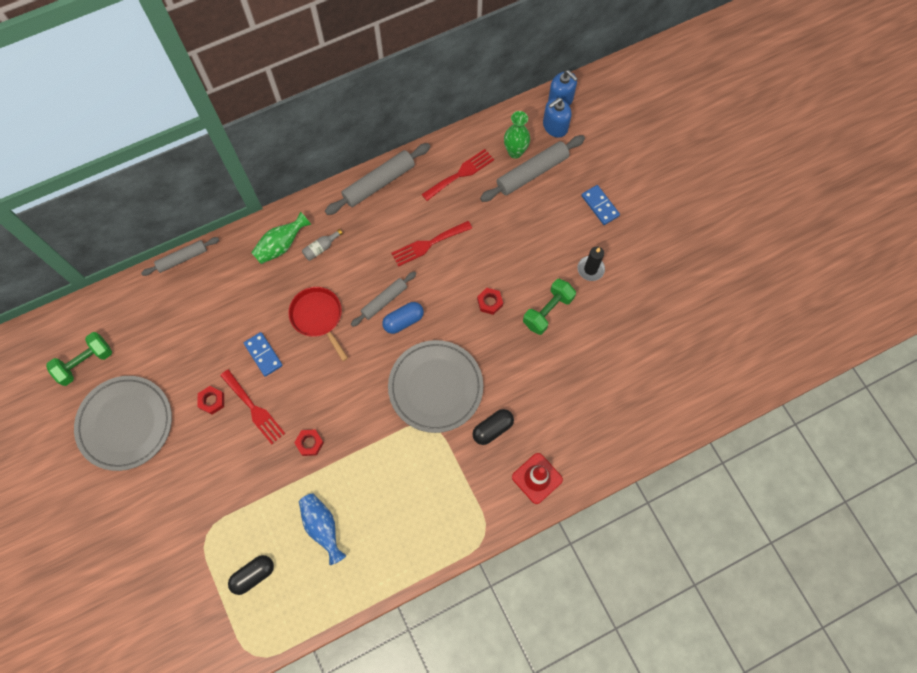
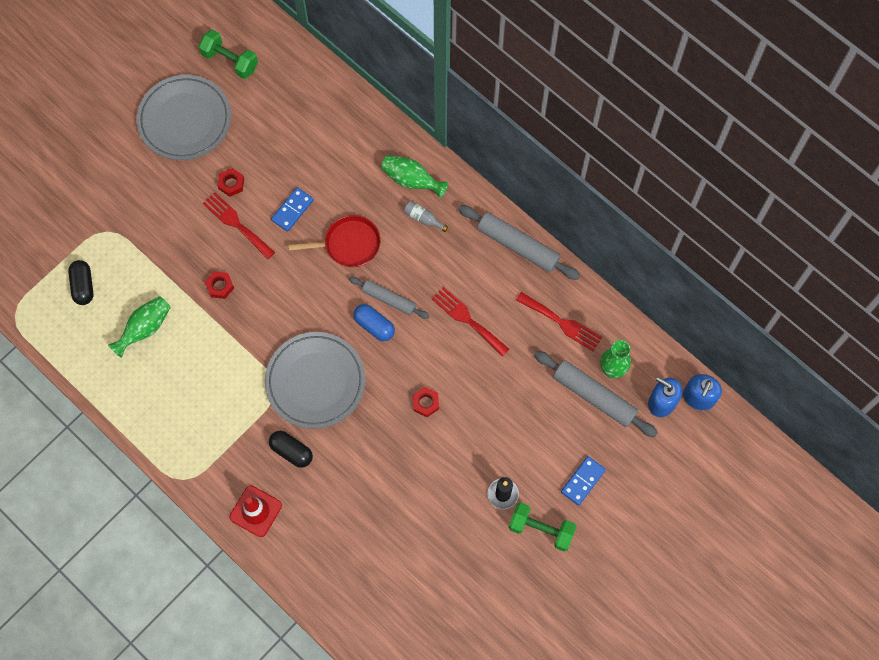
camera: 70 degrees right, 0 degrees up
grey rolling pin [141,237,219,276] -> none
red fork [220,369,285,444] -> red fork turned 105 degrees clockwise [203,192,275,259]
black capsule [228,555,274,595] -> black capsule turned 45 degrees clockwise [68,260,94,305]
red pan [288,287,348,361] -> red pan turned 45 degrees clockwise [289,215,381,267]
blue vase [299,493,347,565] -> green vase [108,296,171,358]
green dumbbell [523,279,576,335] -> green dumbbell moved to [509,502,576,551]

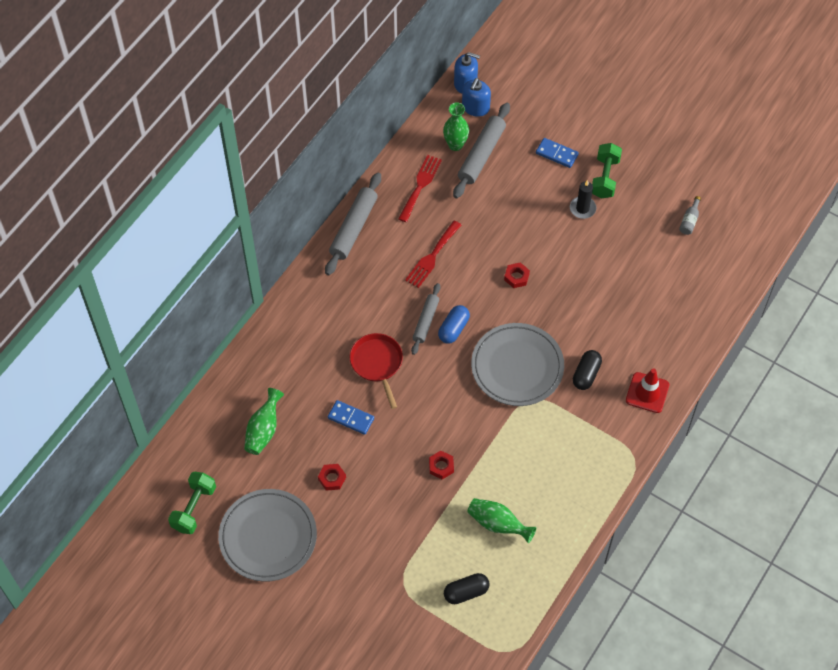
camera: 100 degrees left, 10 degrees down
red fork [203,192,275,259] -> none
green vase [381,155,448,198] -> green vase moved to [244,388,284,455]
grey bottle [403,201,448,232] -> grey bottle moved to [679,196,701,235]

